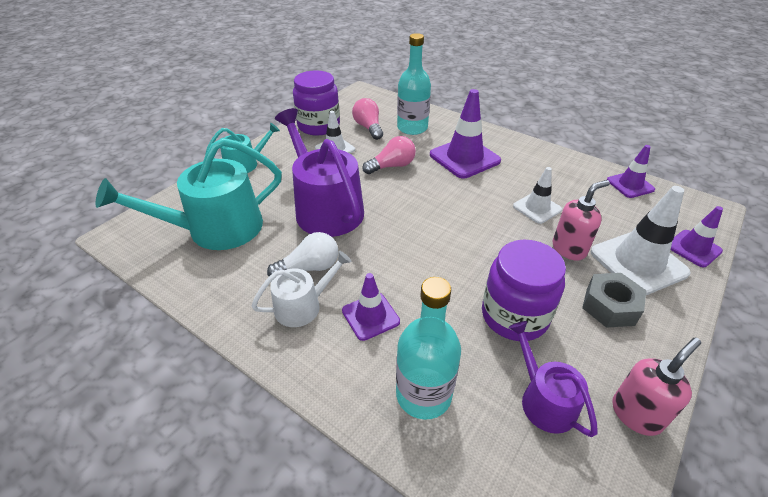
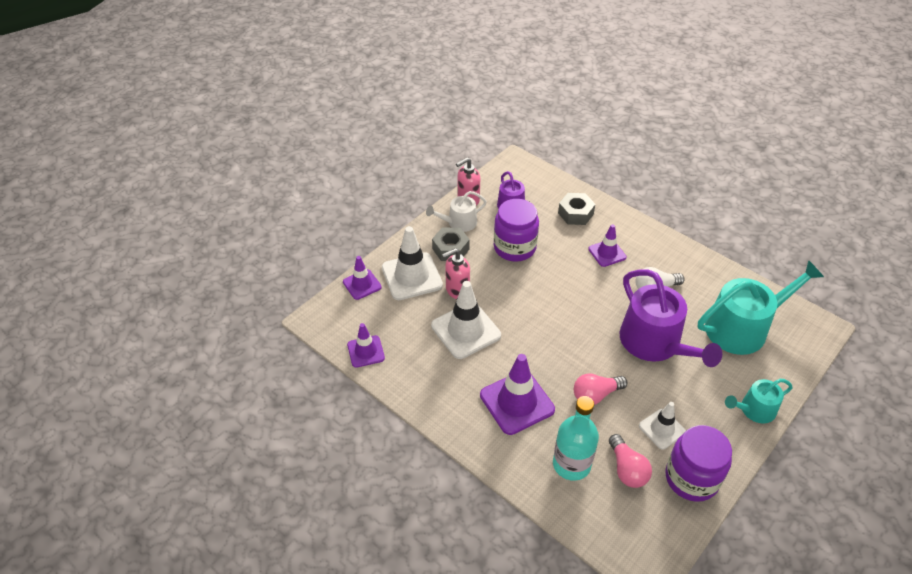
camera: 175 degrees left, 5 degrees up
white watering can [251,251,352,327] -> white watering can moved to [426,191,487,232]
turquoise bottle [396,277,461,419] -> grey nut [558,193,595,225]
white traffic cone [513,167,562,224] -> white traffic cone [431,281,501,359], size x1.69

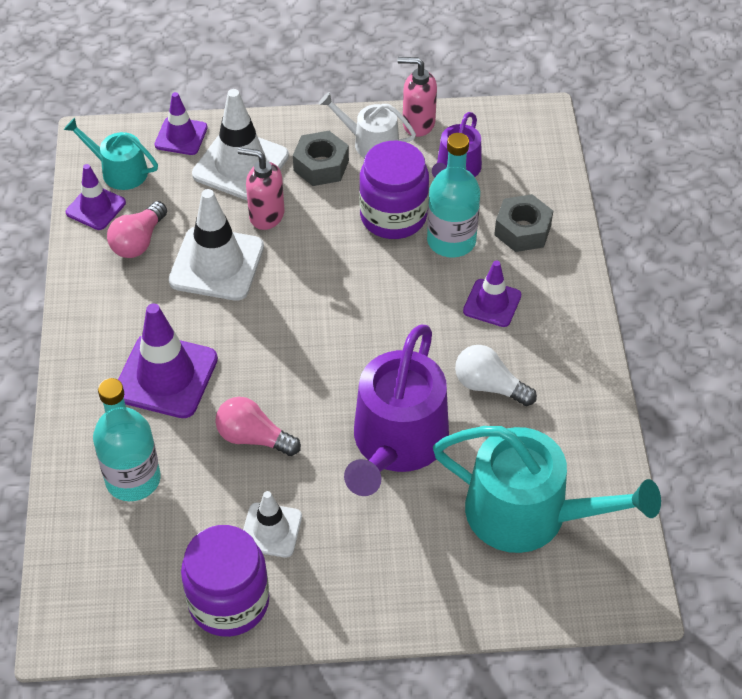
camera: 45 degrees right, 5 degrees up
pink light bulb [609,434,652,488] -> pink light bulb moved to [107,201,167,258]
turquoise watering can [725,379,793,423] -> turquoise watering can moved to [64,118,158,190]
none -> turquoise bottle [427,133,480,258]

